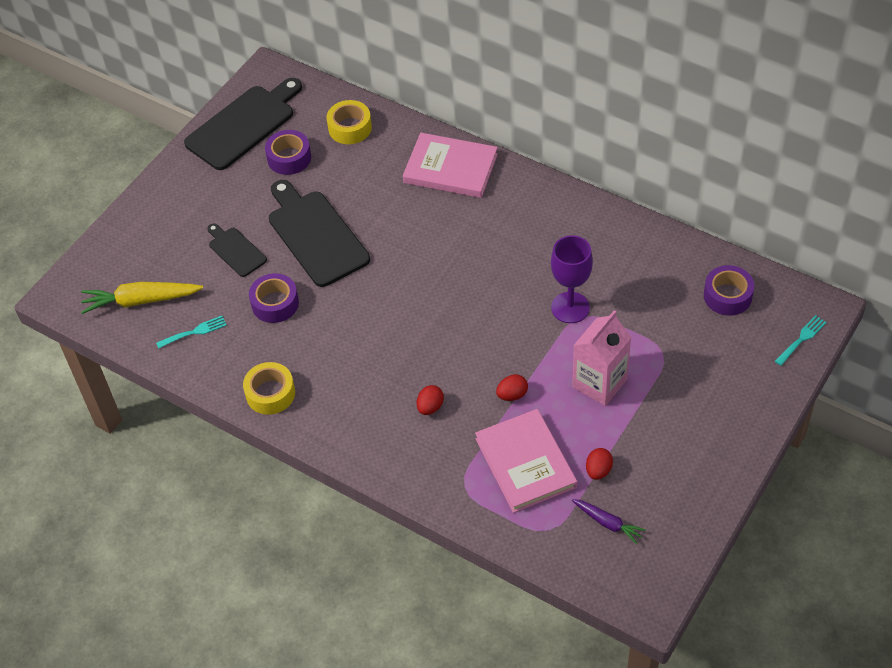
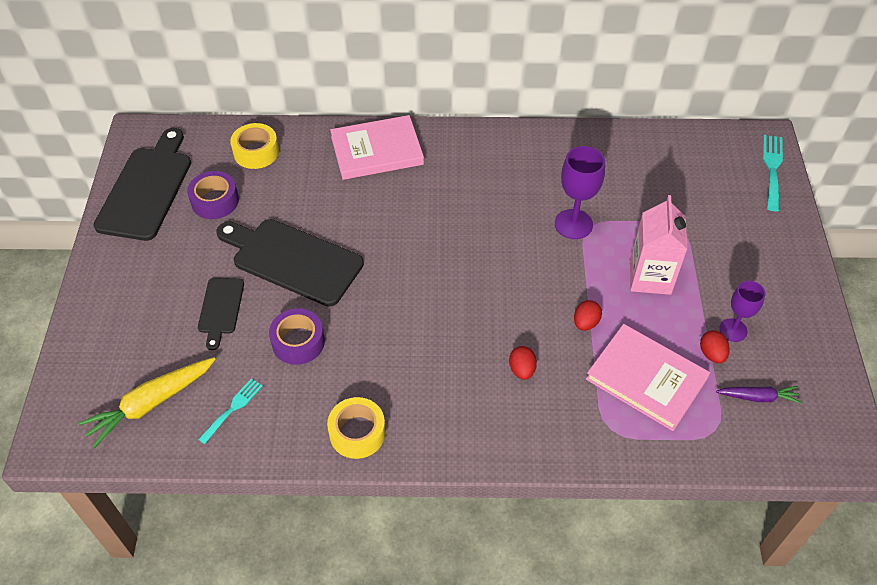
camera: 35 degrees left, 0 degrees up
black cutting board [207,224,267,277] -> black cutting board turned 105 degrees counterclockwise [198,278,244,350]
purple tape [704,265,754,316] -> none
turquoise fork [775,315,827,366] -> turquoise fork [763,135,783,211], size x1.51
none -> purple goblet [719,281,765,342]

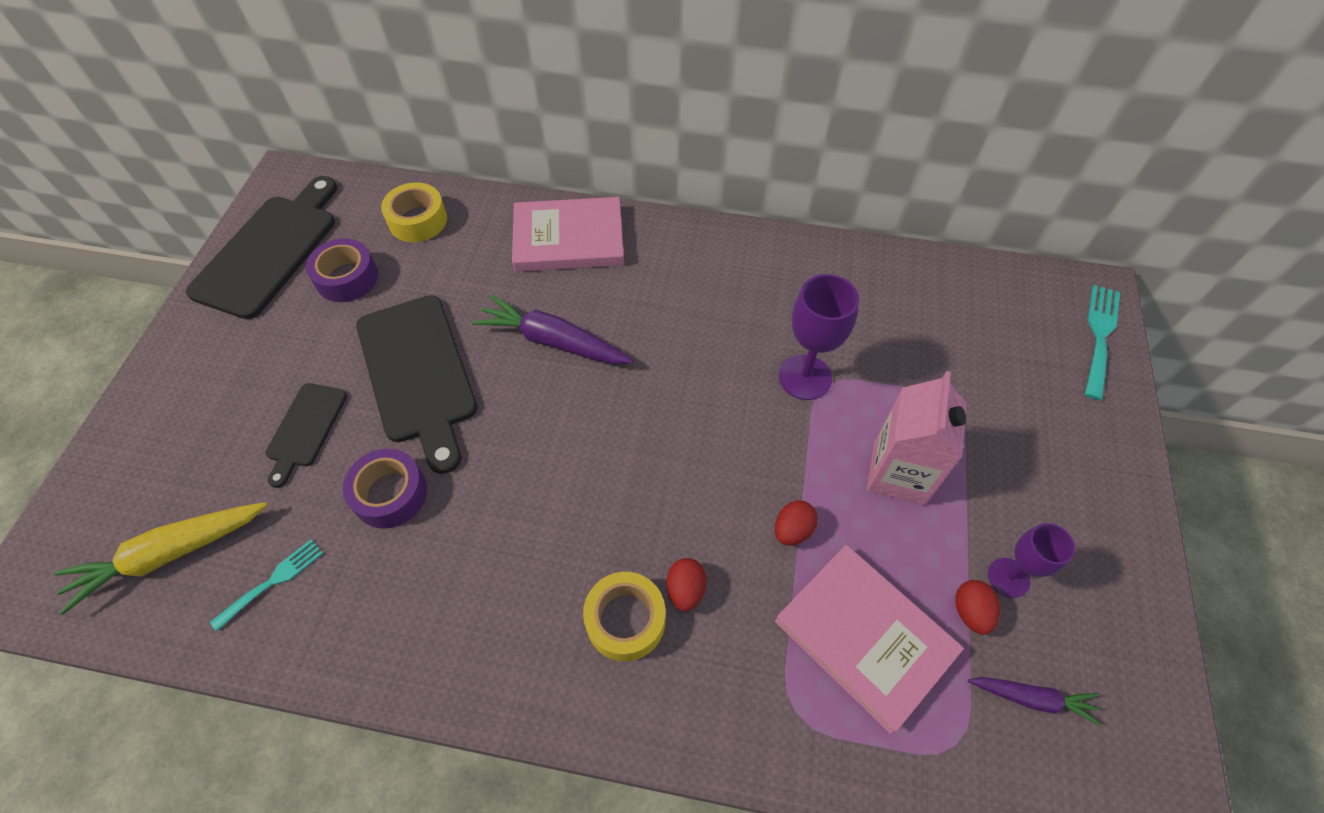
camera: 10 degrees right, 5 degrees up
black cutting board [216,219,364,307] -> black cutting board turned 150 degrees counterclockwise [356,295,477,474]
yellow tape [327,397,386,459] -> yellow tape moved to [583,572,665,661]
none -> purple carrot [472,295,634,364]

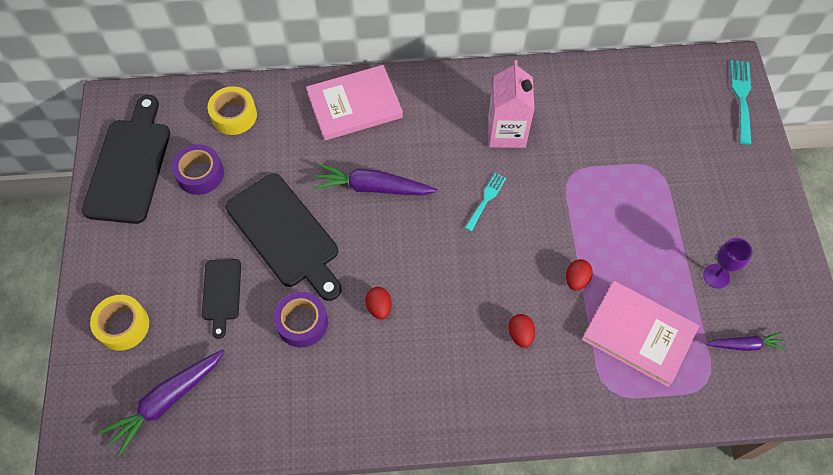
camera: 15 degrees left, 5 degrees up
yellow carrot [54,502,267,615] -> purple carrot [100,350,225,456]
turquoise fork [210,539,323,631] -> turquoise fork moved to [465,173,506,231]
yellow tape [583,572,665,661] -> yellow tape moved to [90,295,149,351]
purple goblet [779,274,859,400] -> none
pink carton [867,371,967,505] -> pink carton moved to [488,60,535,148]
red egg [955,580,1000,635] -> red egg moved to [365,287,392,319]

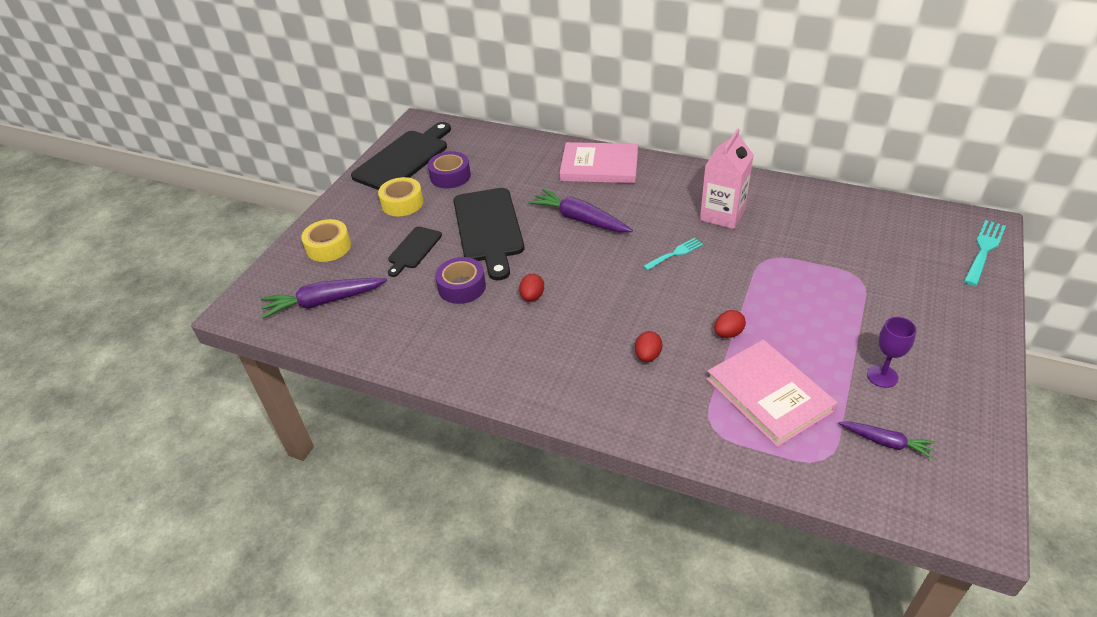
camera: 30 degrees right, 20 degrees down
yellow tape [208,86,257,135] -> yellow tape moved to [378,177,424,216]

